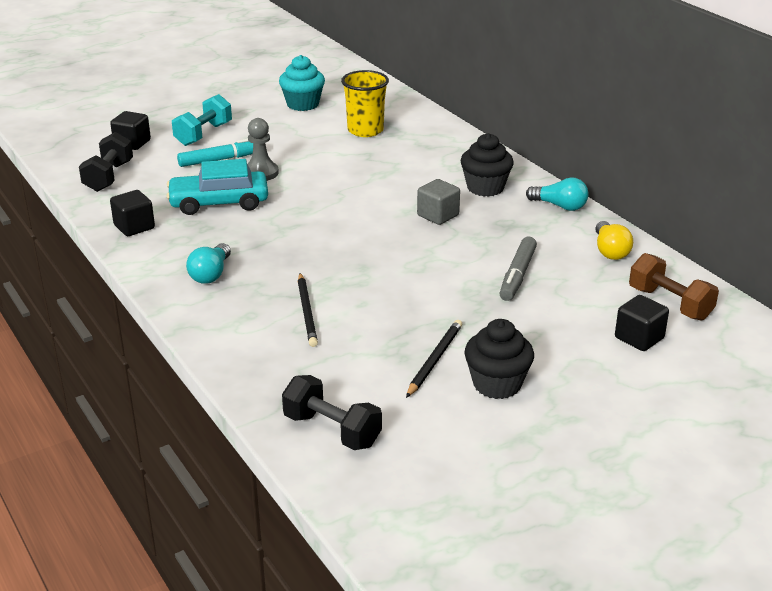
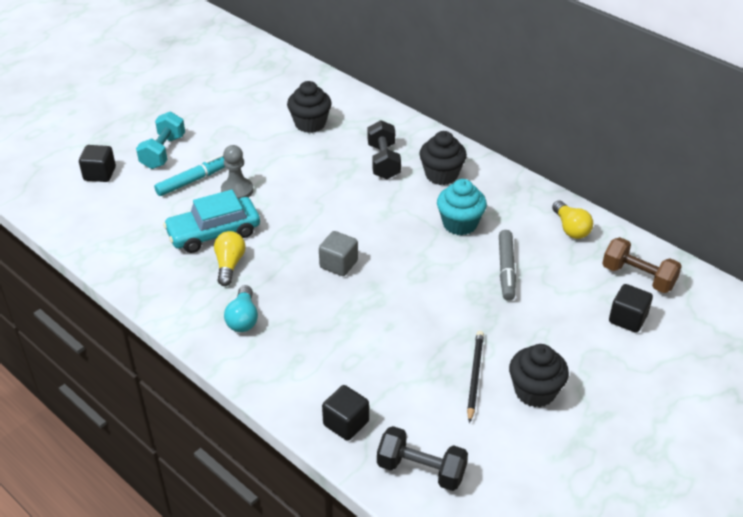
camera: 15 degrees left, 10 degrees up
black dumbbell [79,132,133,192] -> black dumbbell moved to [368,120,401,179]
black cube [110,190,155,236] -> black cube moved to [322,385,369,441]
turquoise cupcake [279,55,325,111] -> turquoise cupcake moved to [437,179,487,235]
black pencil [298,273,318,347] -> none
yellow cup [341,70,389,137] -> black cupcake [287,81,331,133]
grey cube [417,179,460,225] -> grey cube moved to [319,231,358,276]
turquoise light bulb [526,177,589,211] -> none
none -> yellow light bulb [214,231,246,286]

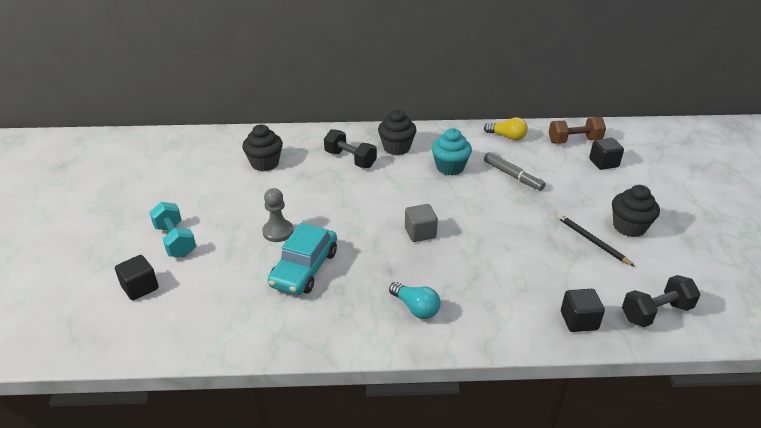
camera: 45 degrees left, 5 degrees down
turquoise marker [154,154,225,196] -> none
yellow light bulb [214,231,246,286] -> none

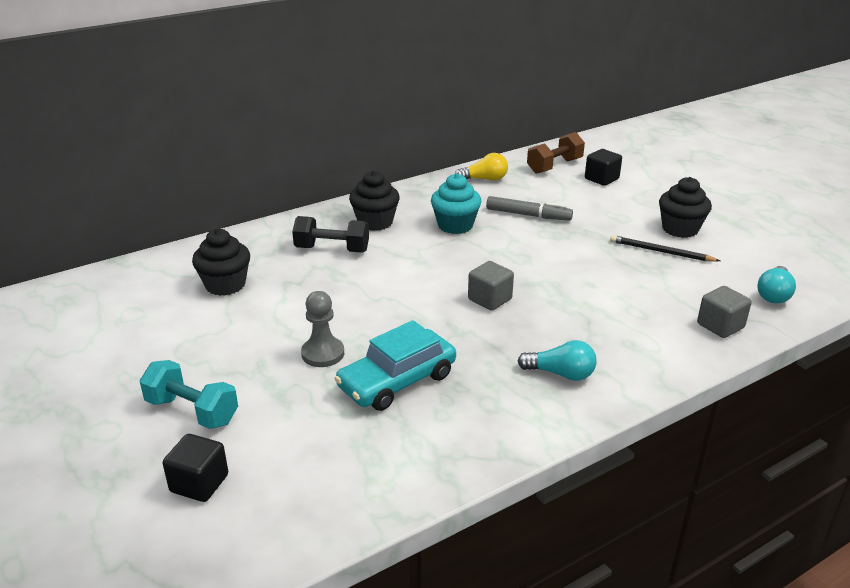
camera: 30 degrees left, 5 degrees down
turquoise car [268,223,337,295] -> turquoise car turned 60 degrees clockwise [334,320,456,411]
black cube [561,289,605,332] -> grey cube [697,286,751,338]
black dumbbell [622,275,700,327] -> turquoise light bulb [757,266,796,303]

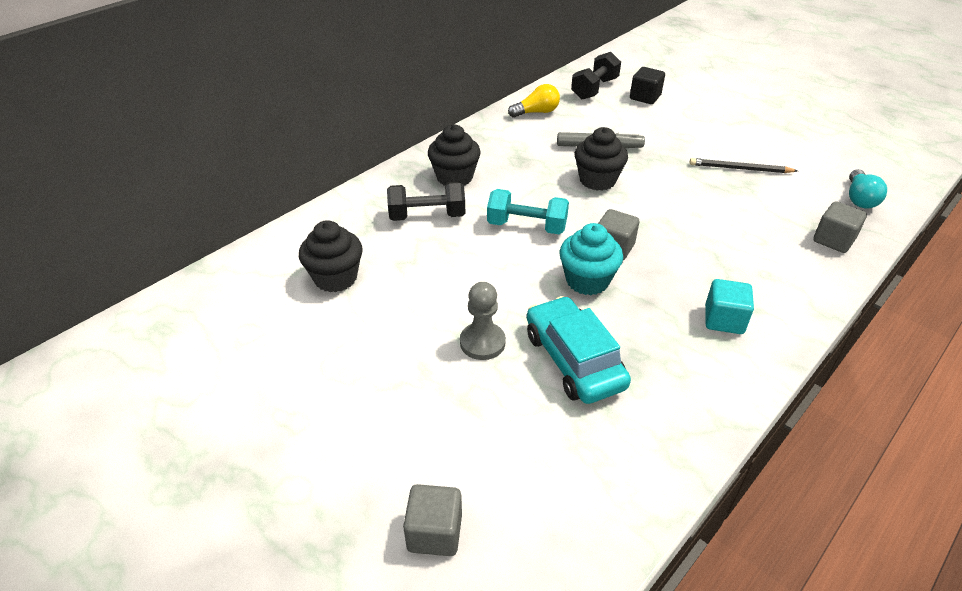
camera: 15 degrees left, 10 degrees up
turquoise dumbbell [139,360,238,429] -> turquoise dumbbell moved to [487,189,569,234]
black cube [163,434,228,502] -> grey cube [403,484,462,556]
turquoise car [334,320,456,411] -> turquoise car turned 120 degrees clockwise [527,296,631,404]
turquoise cupcake [431,174,481,234] -> turquoise cupcake moved to [560,223,623,295]
turquoise light bulb [518,340,596,381] -> turquoise cube [705,279,754,334]
brown dumbbell [527,132,585,174] -> black dumbbell [571,52,621,99]
black cupcake [659,177,712,238] -> black cupcake moved to [575,127,628,191]

